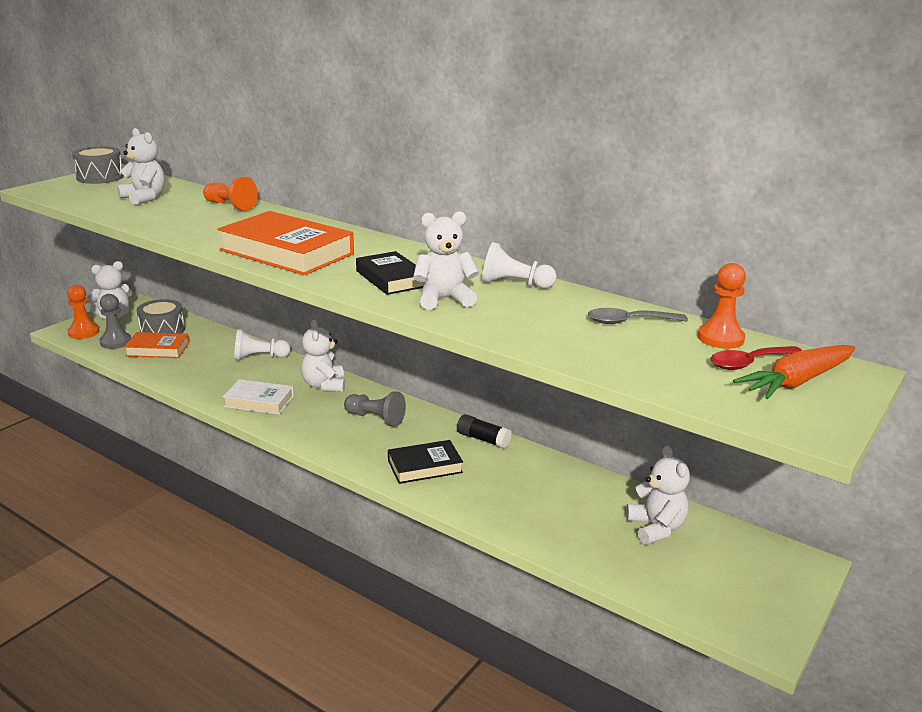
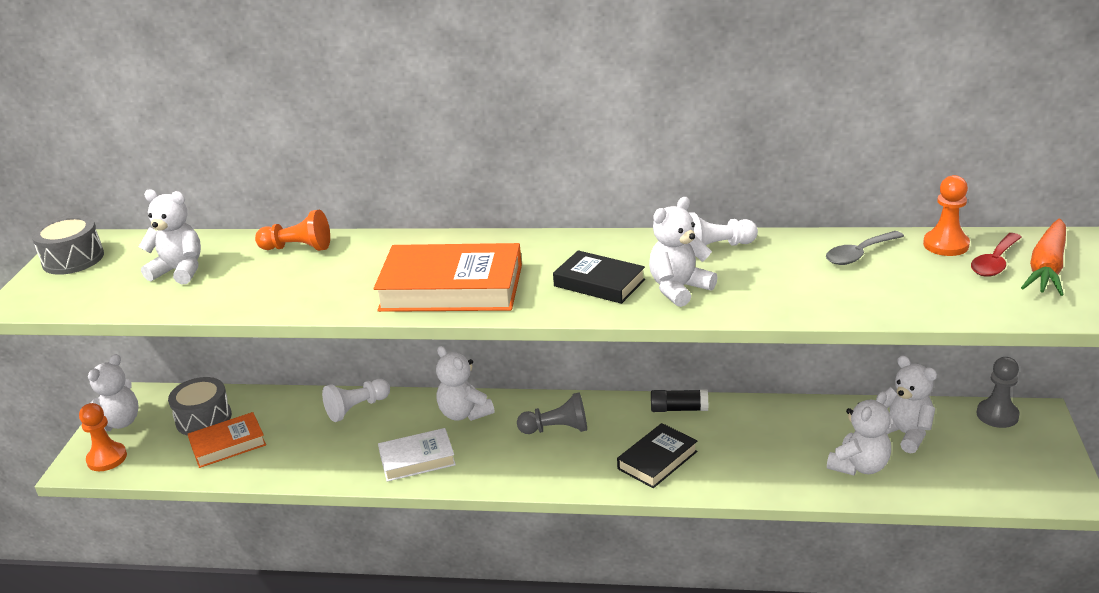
camera: 25 degrees left, 5 degrees up
grey pawn [100,294,131,349] -> grey pawn moved to [976,357,1020,428]
none -> white teddy bear [827,391,891,475]

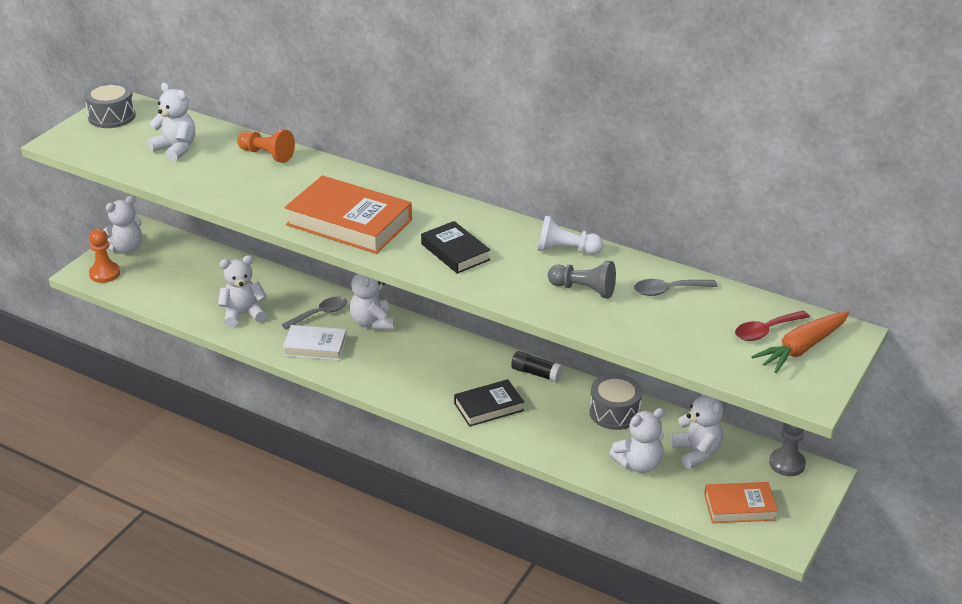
camera: 20 degrees right, 5 degrees up
grey drum [168,377,232,436] -> grey drum moved to [589,374,642,430]
orange book [188,412,266,468] -> orange book moved to [704,482,778,523]
white pawn [322,379,390,422] -> none
grey pawn [517,393,587,434] -> grey pawn moved to [548,261,616,299]
white teddy bear [649,197,718,307] -> white teddy bear moved to [218,255,267,327]
orange pawn [923,175,970,256] -> none
none -> grey spoon [282,297,347,330]

